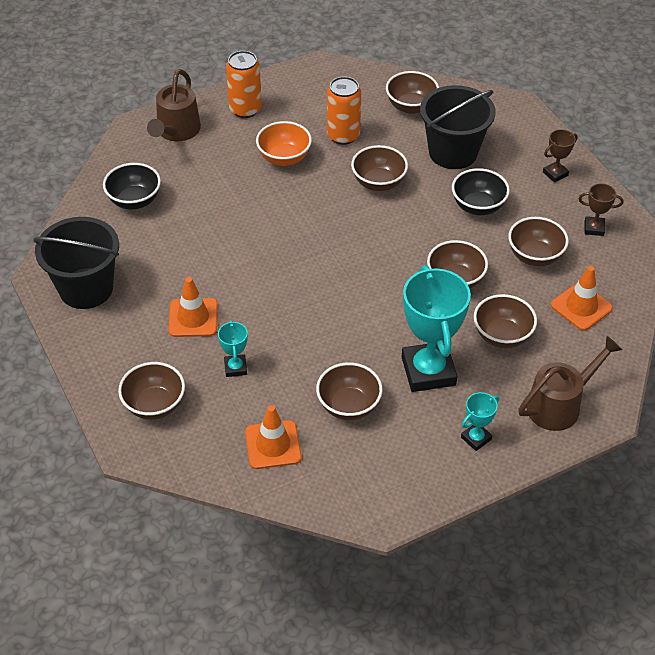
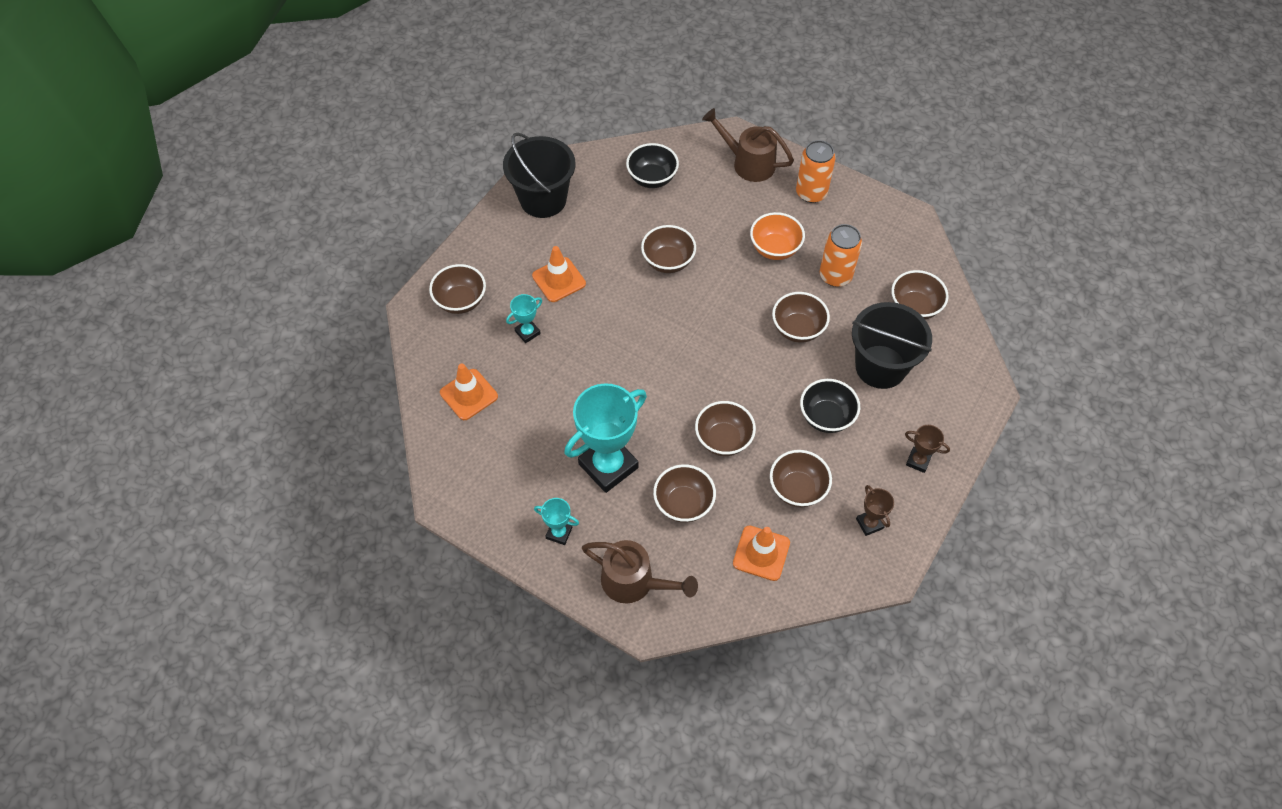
camera: 60 degrees right, 10 degrees up
brown watering can [147,69,201,141] -> brown watering can turned 45 degrees clockwise [702,108,794,182]
brown bowl [316,362,383,420] -> brown bowl moved to [641,225,696,273]

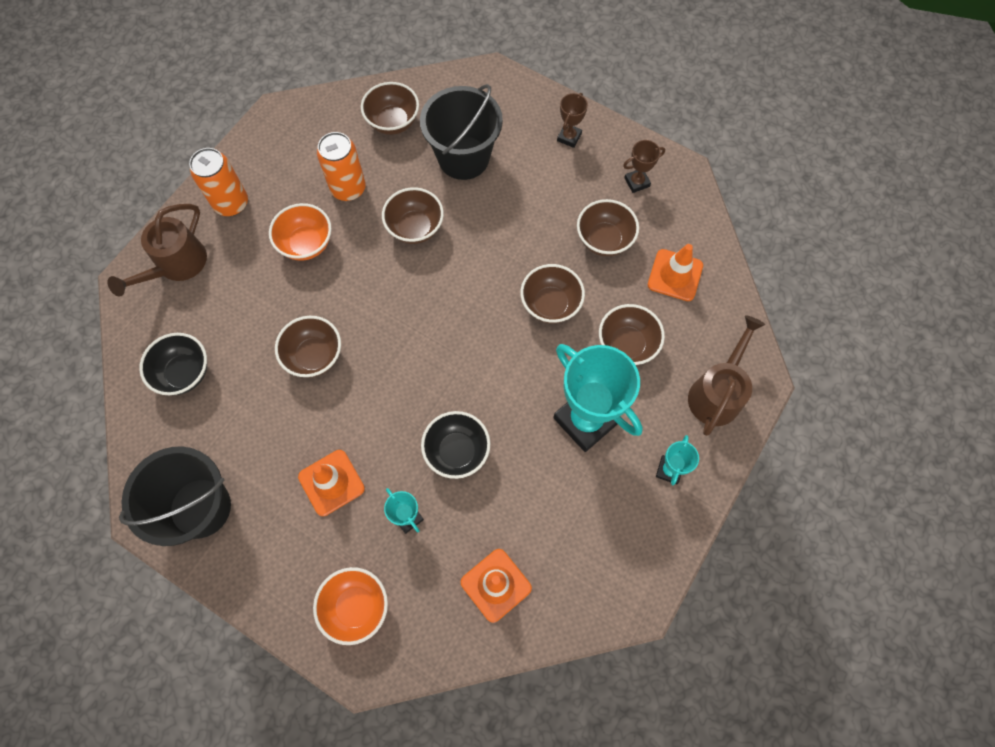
camera: 90 degrees left, 10 degrees up
brown bowl [429,264,486,314] -> orange bowl [313,567,388,645]
black bowl [800,379,860,433] -> black bowl moved to [421,411,490,479]

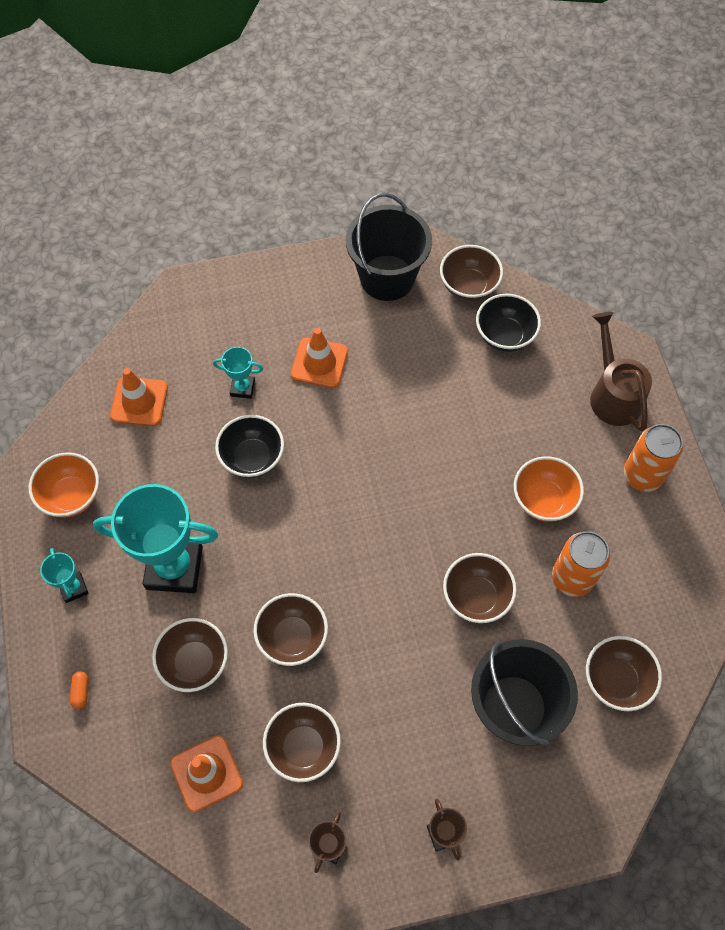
camera: 135 degrees right, 5 degrees down
brown bowl [275,316,341,377] -> brown bowl moved to [440,245,503,301]
orange bowl [313,567,388,645] -> orange bowl moved to [29,452,99,518]
brown watering can [688,315,765,436] -> orange capsule [70,671,88,709]

